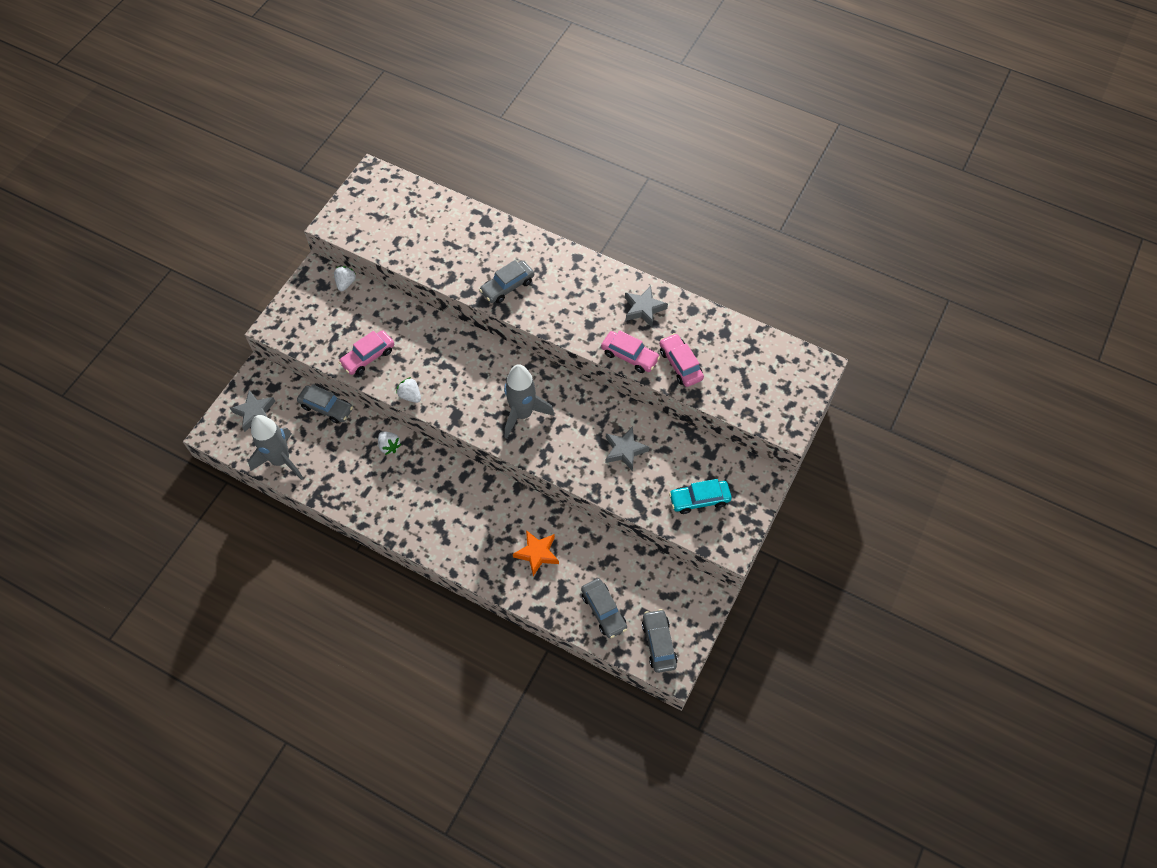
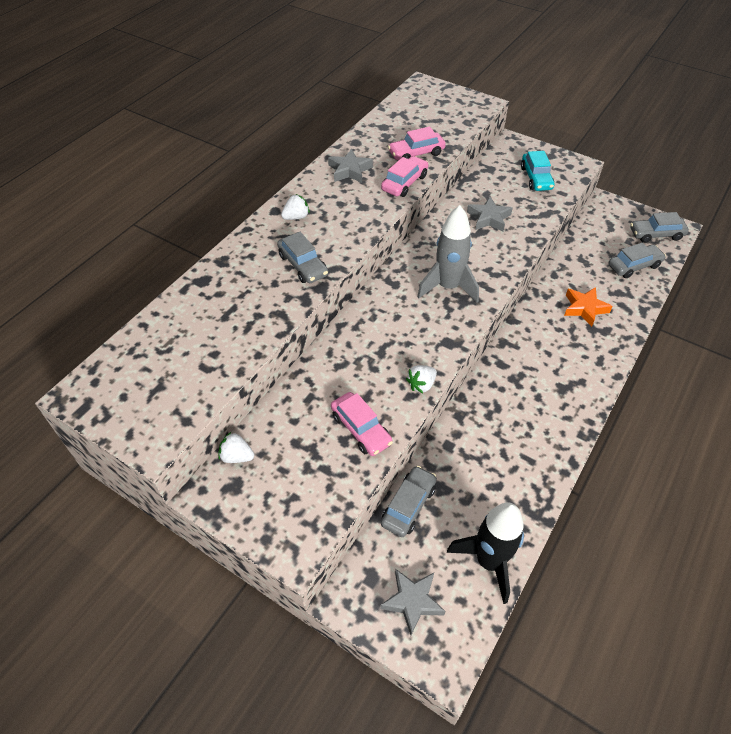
camera: 85 degrees left, 10 degrees down
grey rocket [248,415,303,480] -> black rocket [447,502,524,604]
white strawberry [378,431,402,455] -> white strawberry moved to [281,194,310,220]

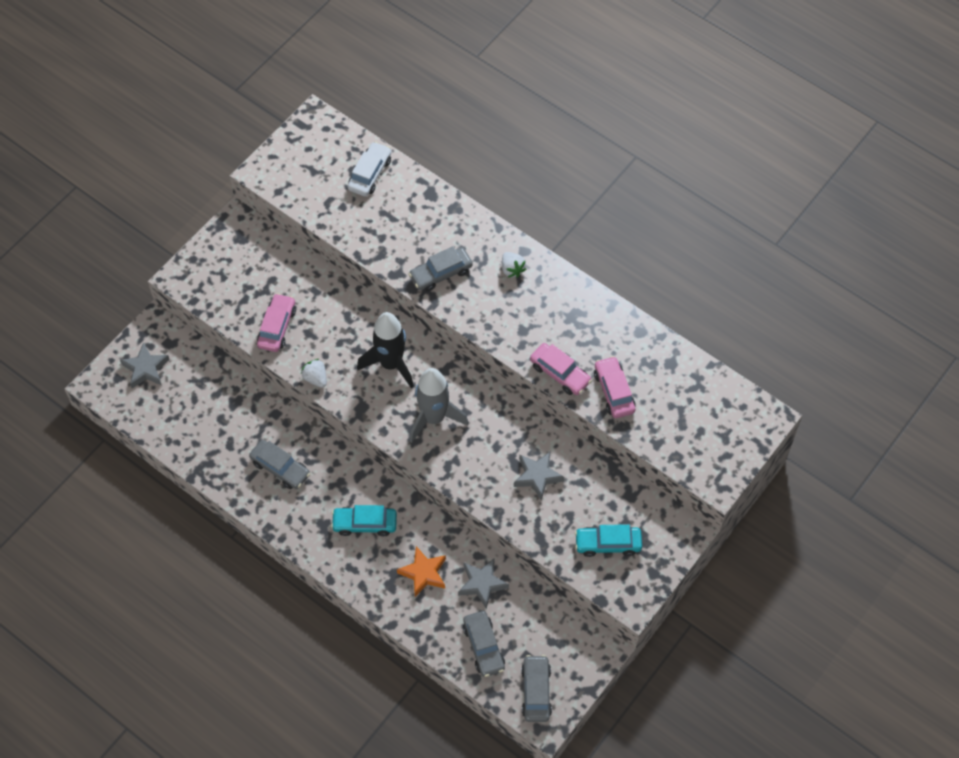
camera: 95 degrees right, 10 degrees up
white strawberry [218,432,254,463] -> none
grey star [328,149,373,183] -> grey star moved to [458,558,509,609]
pink car [331,392,393,456] -> pink car turned 135 degrees clockwise [257,293,296,352]
grey car [381,466,437,537] -> grey car moved to [249,440,310,489]
black rocket [447,502,524,604] -> black rocket moved to [357,312,414,389]
none -> turquoise car [331,505,397,536]
none -> white car [347,141,391,196]

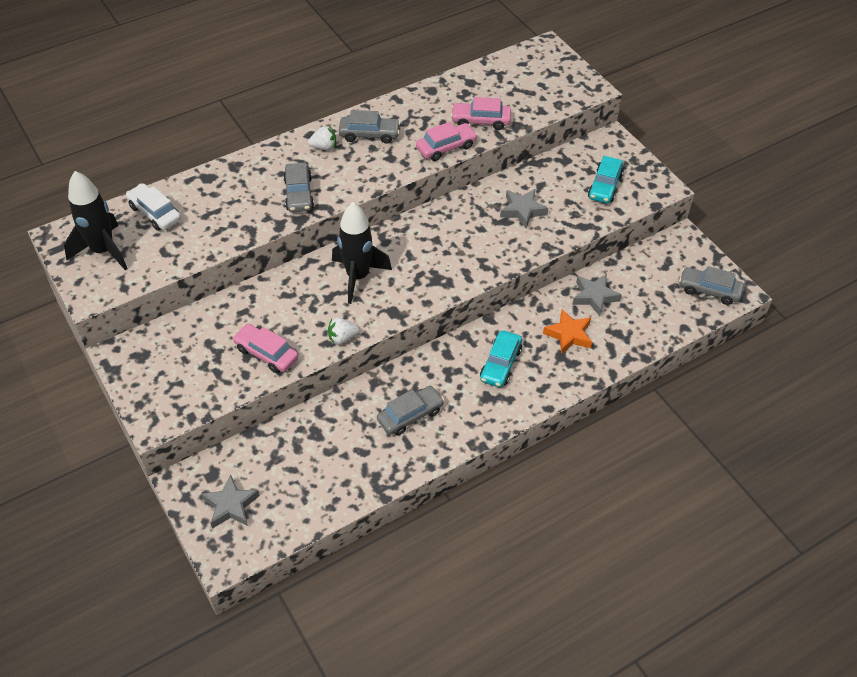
camera: 70 degrees left, 10 degrees down
grey rocket [410,368,469,443] -> none
grey car [463,611,505,677] -> grey car moved to [339,110,400,144]
none -> black rocket [64,171,128,270]

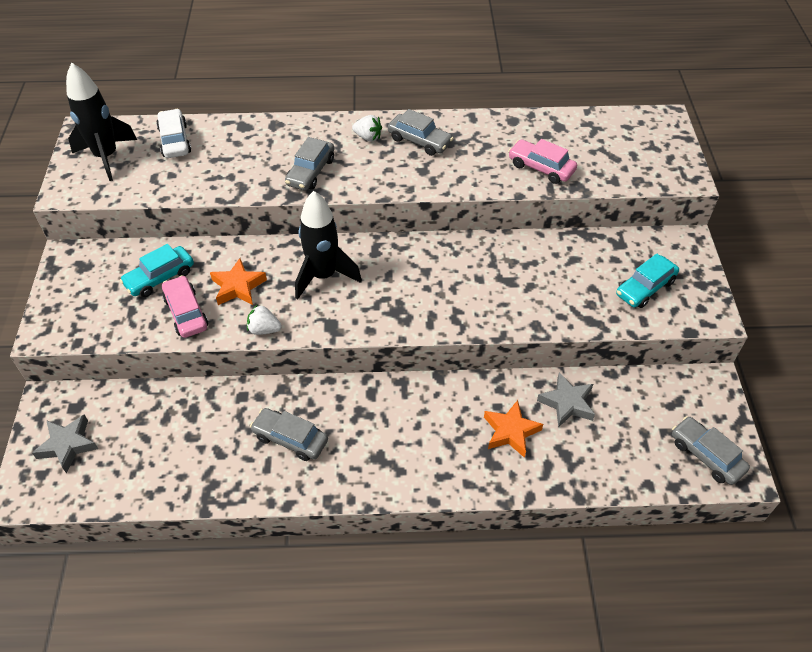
camera: 30 degrees right, 0 degrees up
grey car [377,386,444,436] -> grey car turned 150 degrees counterclockwise [250,408,328,461]
pink car [416,122,478,161] -> none
turquoise car [480,330,522,388] -> turquoise car moved to [120,244,194,297]
grey star [500,189,548,228] -> none
none -> orange star [210,258,267,305]

